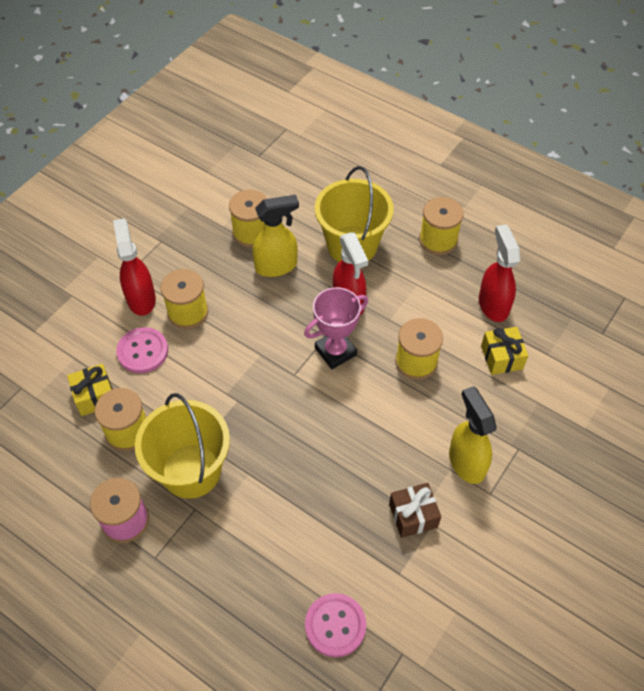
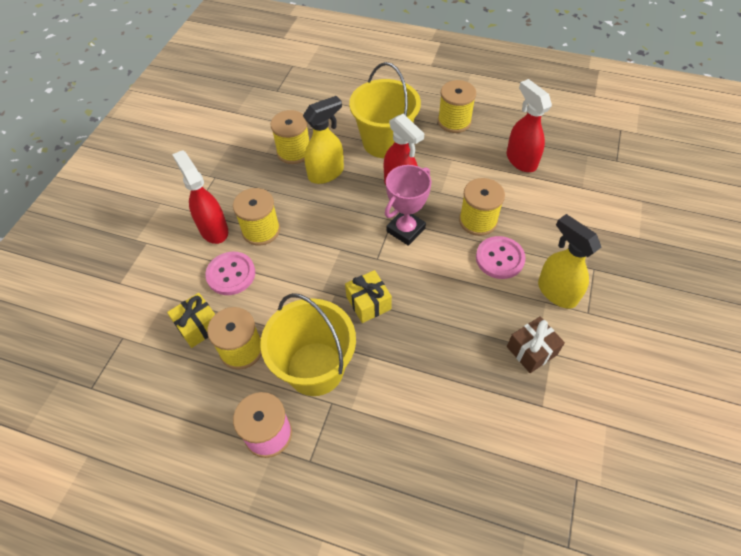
camera: 15 degrees left, 0 degrees up
pink button [305,593,366,657] -> pink button moved to [476,236,526,279]
yellow gift [481,327,528,375] -> yellow gift moved to [345,270,392,323]

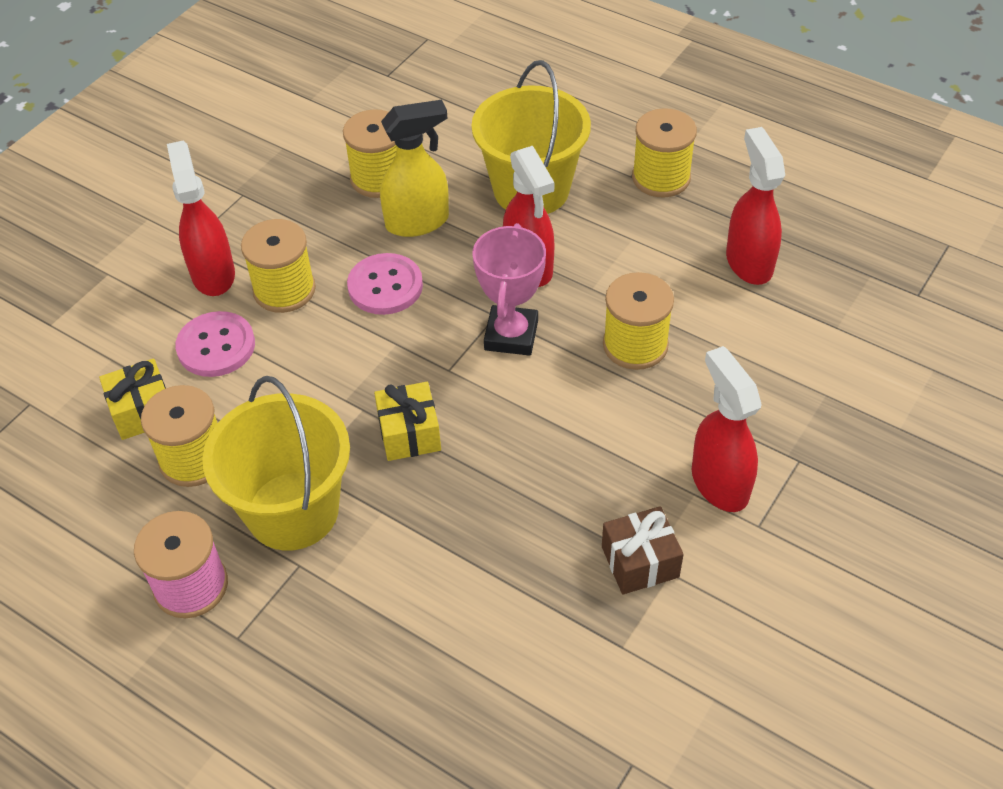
camera: 15 degrees right, 5 degrees down
pink trophy [385,165,431,246] -> pink trophy turned 45 degrees counterclockwise [472,223,546,356]
pink button [476,236,526,279] -> pink button moved to [347,253,423,315]
yellow spray bottle [538,214,601,309] -> red spray bottle [692,346,762,512]

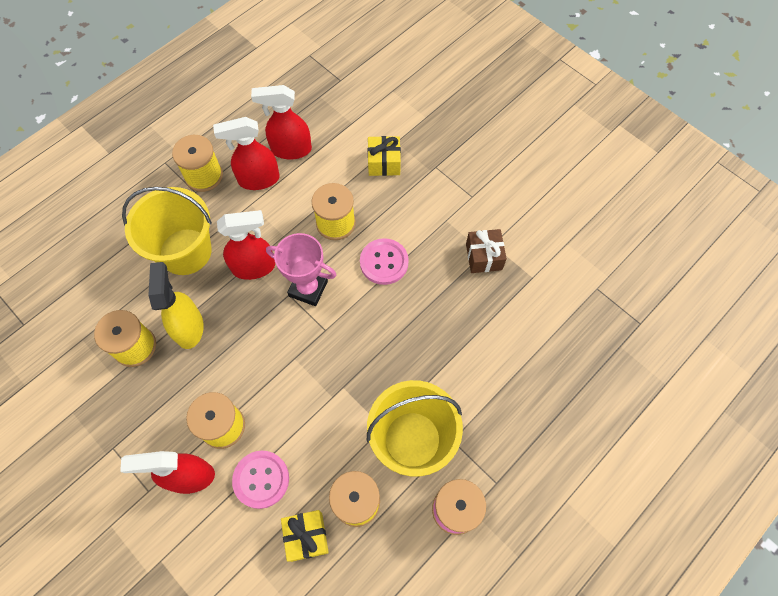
camera: 80 degrees left, 15 degrees up
pink button [347,253,423,315] -> pink button moved to [360,238,409,285]
yellow gift [374,382,441,461] -> yellow gift moved to [368,136,401,176]
red spray bottle [692,346,762,512] -> red spray bottle moved to [213,117,280,190]

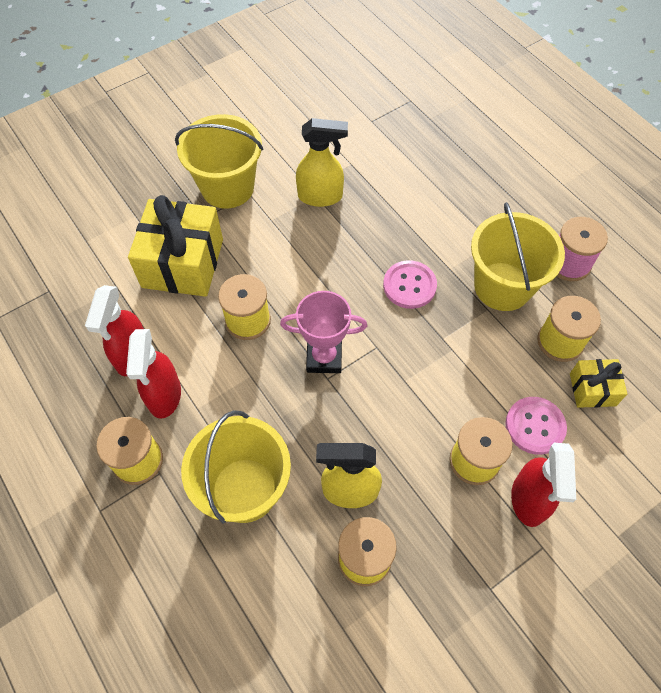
camera: 80 degrees left, 5 degrees down
red spray bottle [217,210,275,280] -> none
pink trophy [266,233,336,306] -> pink trophy turned 60 degrees clockwise [280,291,367,373]
pink button [360,238,409,285] -> pink button moved to [383,260,437,309]
yellow gift [368,136,401,176] -> yellow gift [128,195,223,297], size x1.95
brown gift [466,229,507,273] -> yellow spray bottle [296,118,348,207]
none -> yellow bucket [175,114,263,209]

